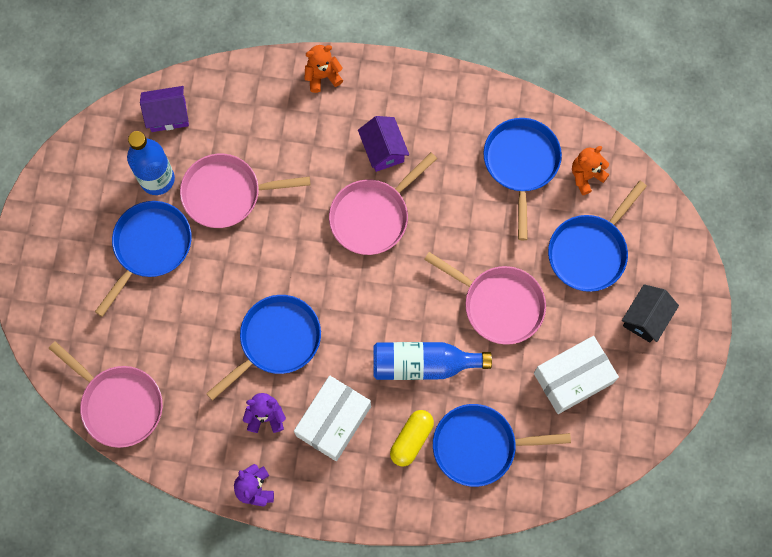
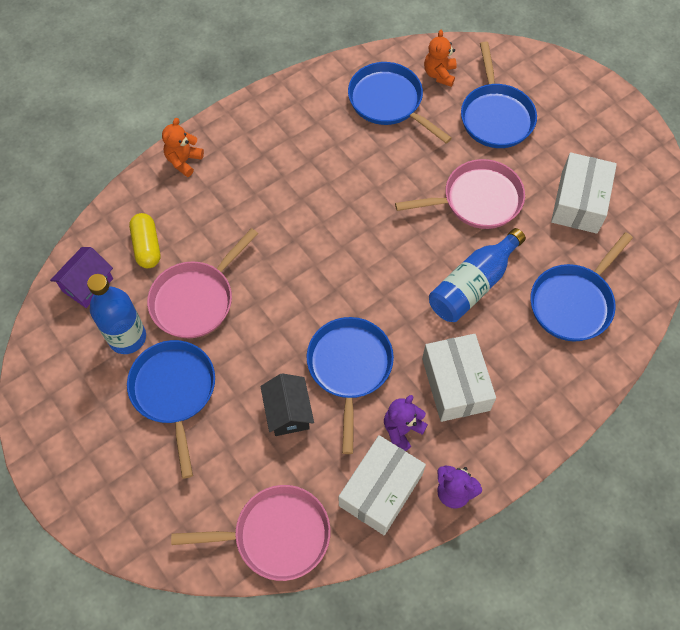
camera: 45 degrees left, 10 degrees down
pink pan [329,152,437,255] -> none
purple house [358,116,409,172] -> none
yellow capsule [390,410,434,467] -> yellow capsule moved to [129,213,160,268]
black house [622,284,679,343] -> black house moved to [260,373,314,436]
none -> white box [339,435,426,535]

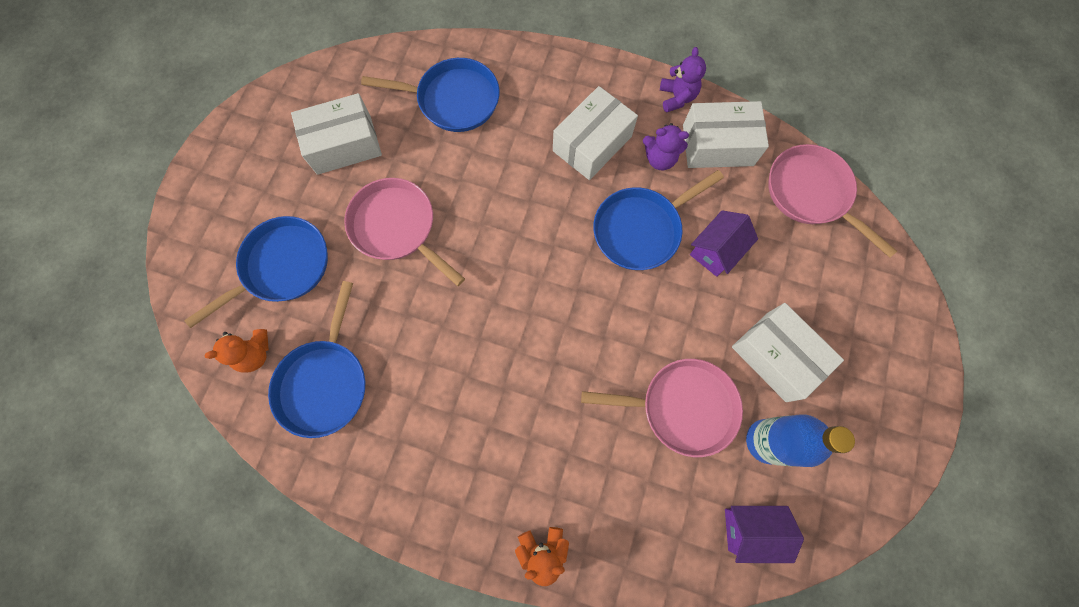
camera: 125 degrees left, 10 degrees up
blue pan [127,340,215,479] -> white box [732,303,844,402]
yellow capsule [129,213,160,268] -> none
black house [260,373,314,436] -> purple house [690,210,758,277]
blue bottle [429,228,526,322] -> none

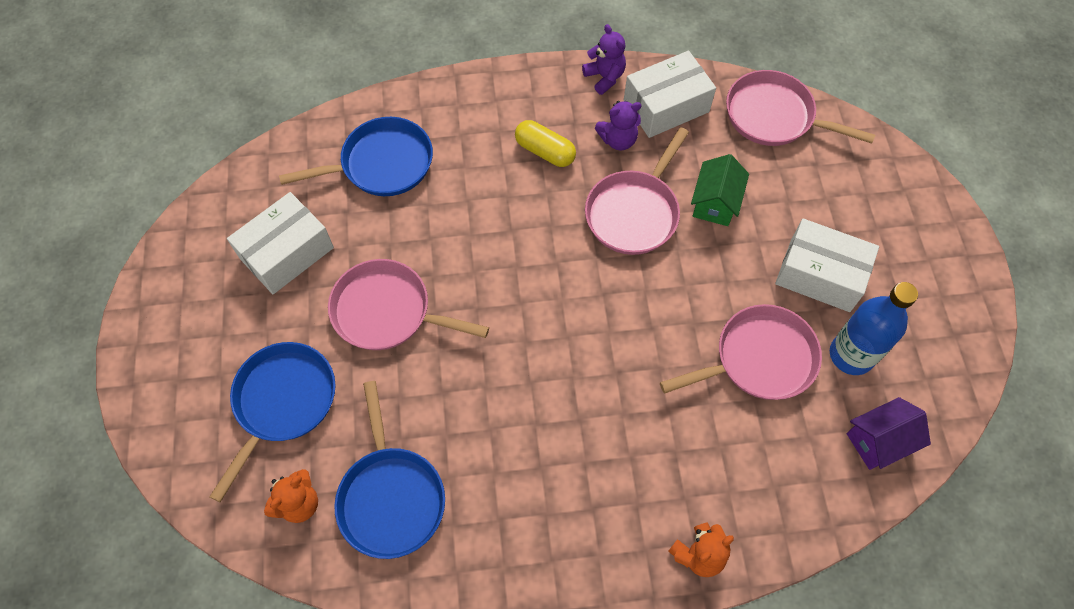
camera: 25 degrees left, 10 degrees down
white box [553,86,638,180] -> yellow capsule [515,120,576,167]
blue pan [593,170,724,270] -> pink pan [585,127,689,255]
purple house [690,210,758,277] -> green house [691,154,749,226]

